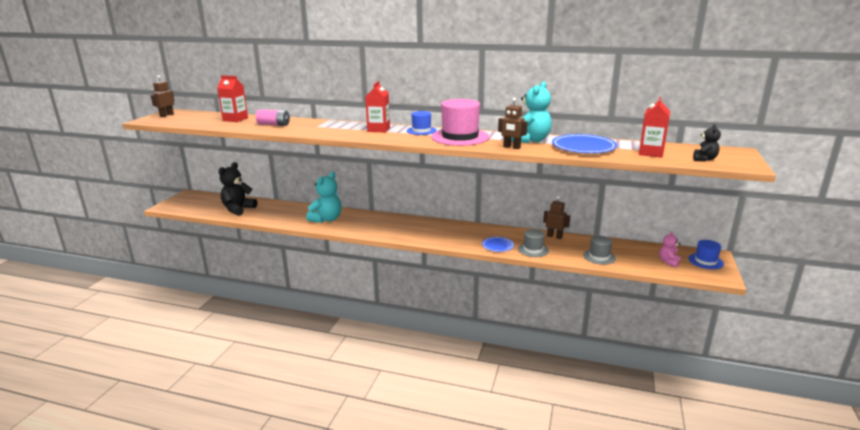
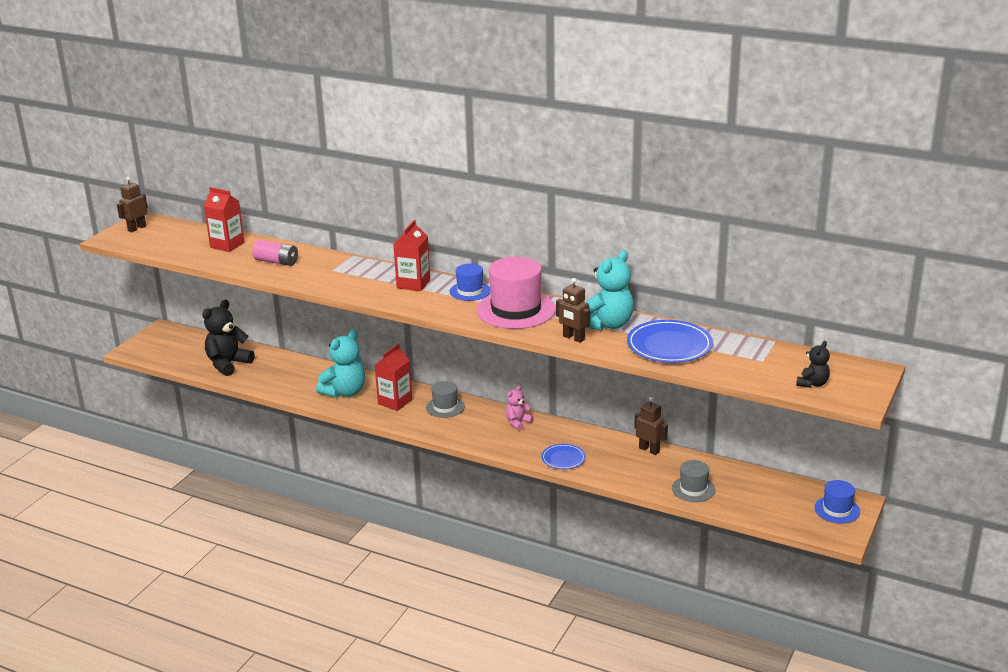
camera: 10 degrees right, 5 degrees up
grey hat [518,229,549,257] -> grey hat moved to [426,381,465,418]
red carton [639,97,670,158] -> red carton moved to [375,344,412,411]
pink teddy bear [659,231,681,268] -> pink teddy bear moved to [506,385,534,430]

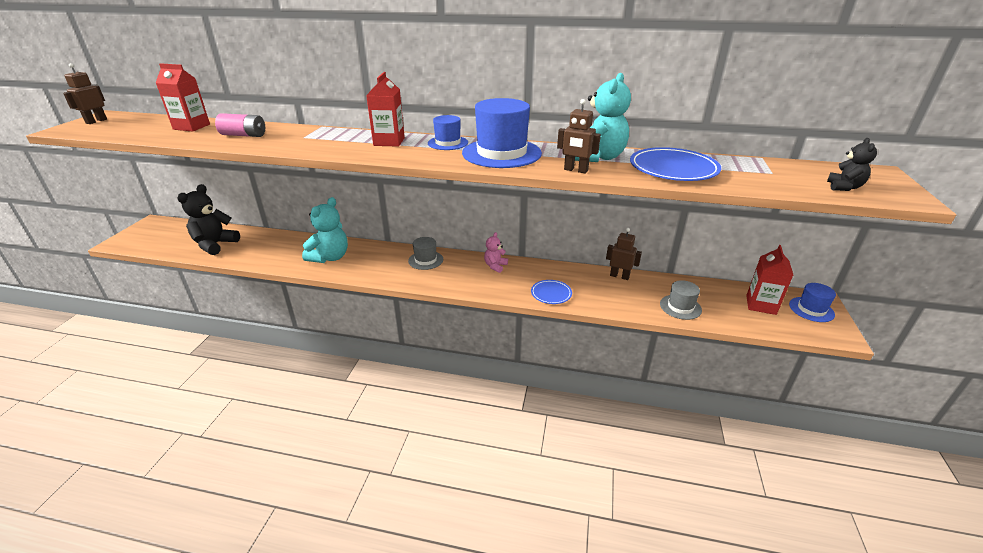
camera: 15 degrees left, 5 degrees up
red carton [375,344,412,411] -> red carton moved to [746,245,793,315]
pink hat [476,257,556,329] -> blue hat [462,98,542,168]

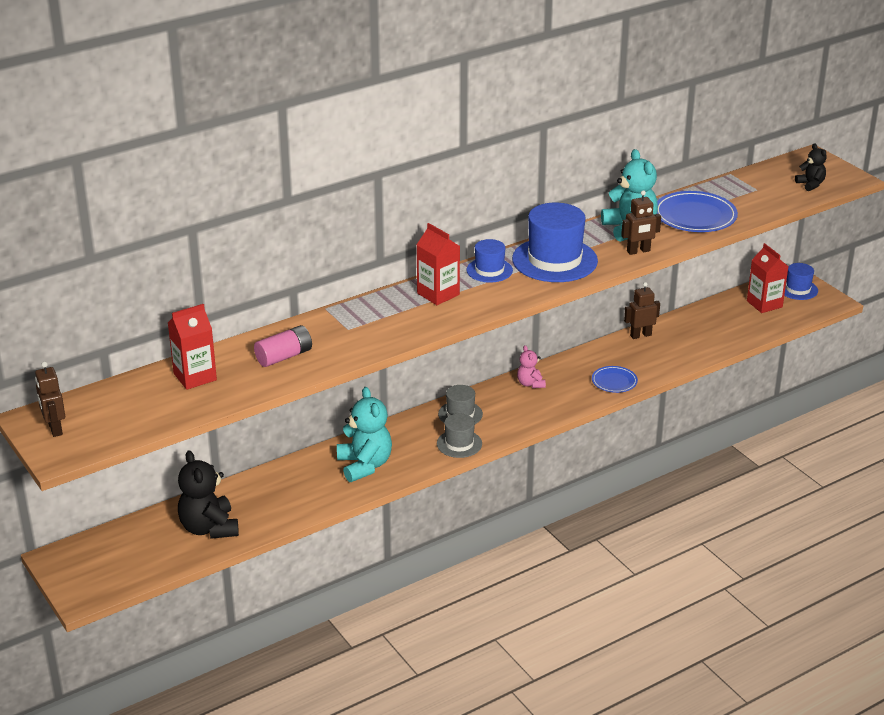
camera: 45 degrees left, 0 degrees up
grey hat [660,280,702,320] -> grey hat moved to [437,414,482,458]

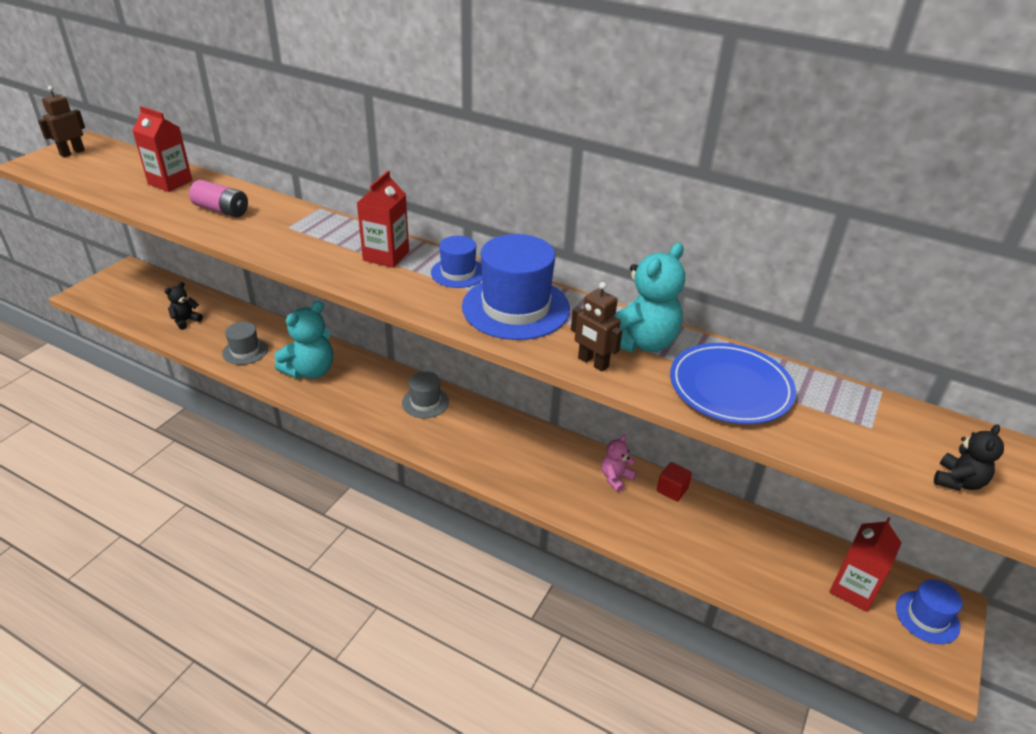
camera: 60 degrees right, 5 degrees up
black teddy bear [178,450,239,539] -> black teddy bear [164,282,203,330], size x0.54
grey hat [437,414,482,458] -> grey hat moved to [222,322,268,365]
pink teddy bear [517,345,546,388] -> pink teddy bear moved to [602,435,637,492]
blue plate [592,366,638,393] -> none
brown robot [624,282,660,339] -> red cube [657,462,692,502]

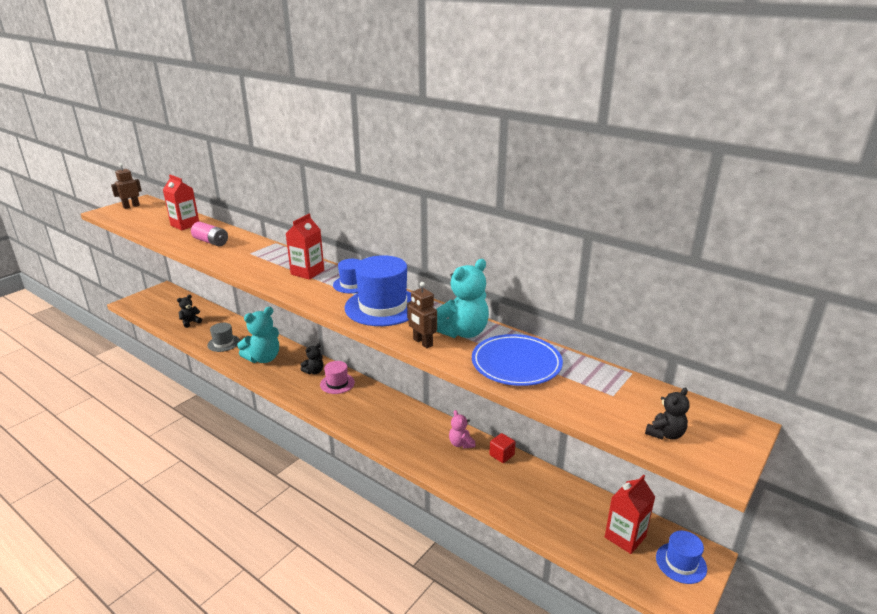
camera: 10 degrees right, 10 degrees down
grey hat [402,371,449,418] -> pink hat [320,361,355,394]
pink teddy bear [602,435,637,492] -> pink teddy bear turned 75 degrees counterclockwise [449,410,475,449]
none -> black teddy bear [300,343,323,374]

